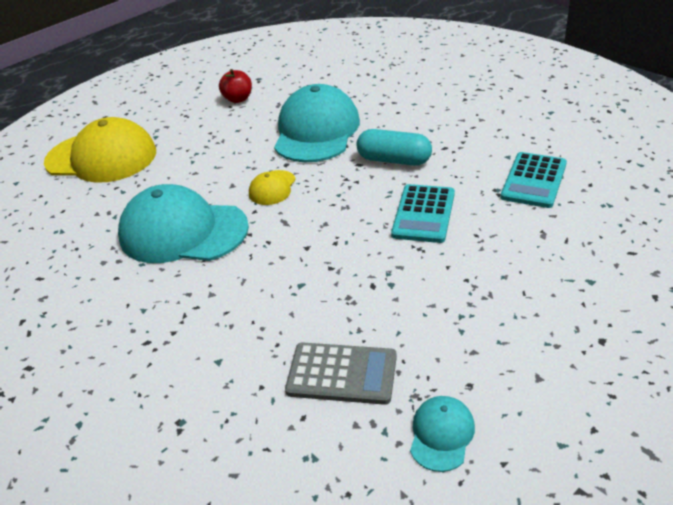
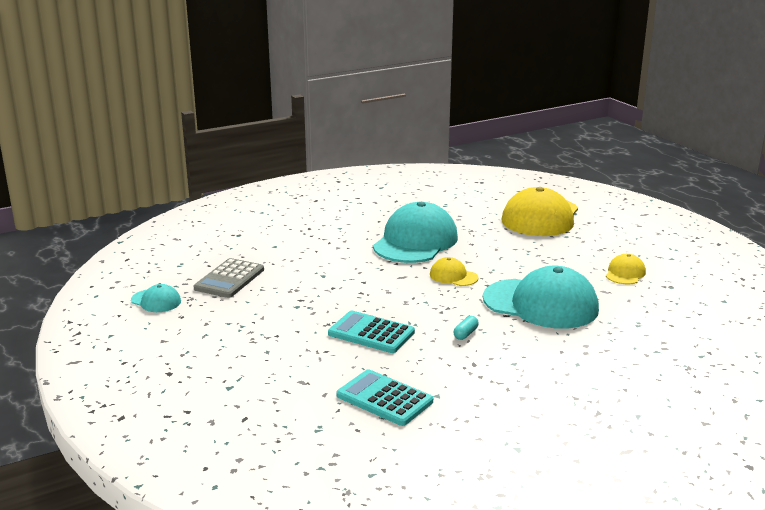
camera: 100 degrees right, 15 degrees down
red apple [219,69,252,103] -> yellow cap [606,254,646,284]
turquoise capsule [356,129,432,166] -> turquoise capsule [453,316,479,340], size x0.47

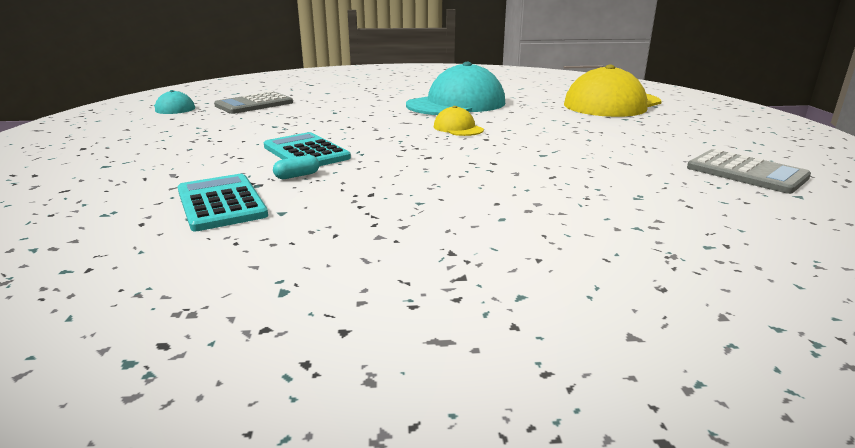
camera: 25 degrees right, 0 degrees up
turquoise capsule [453,316,479,340] -> turquoise capsule moved to [273,155,320,179]
turquoise cap [483,266,599,329] -> none
yellow cap [606,254,646,284] -> none
none -> grey calculator [687,149,811,194]

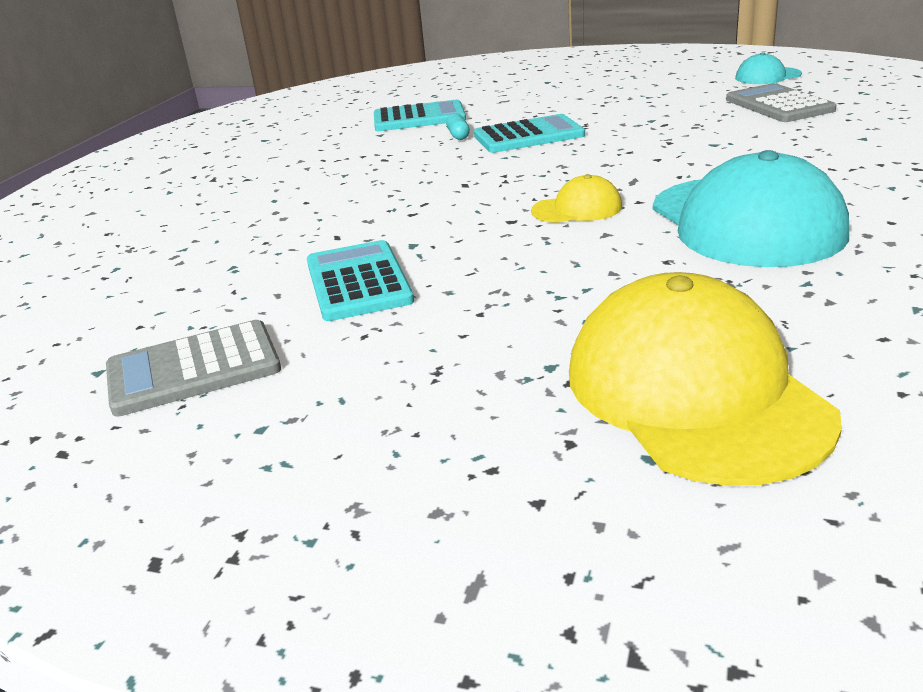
camera: 115 degrees right, 5 degrees up
none -> turquoise calculator [307,240,414,321]

